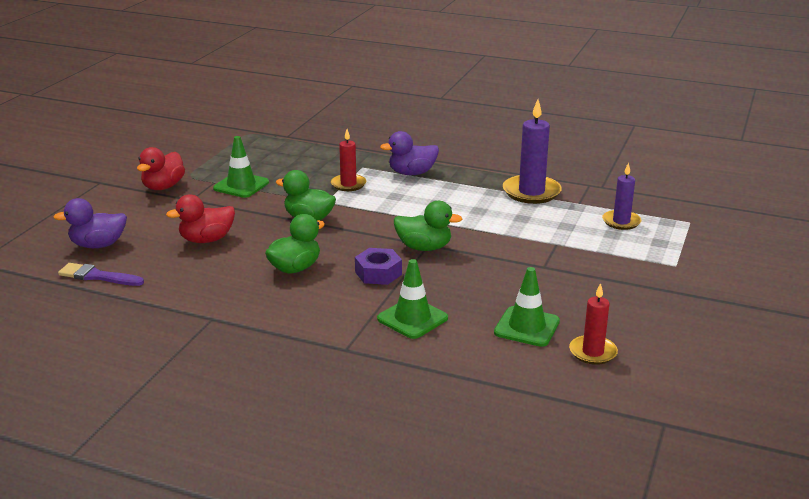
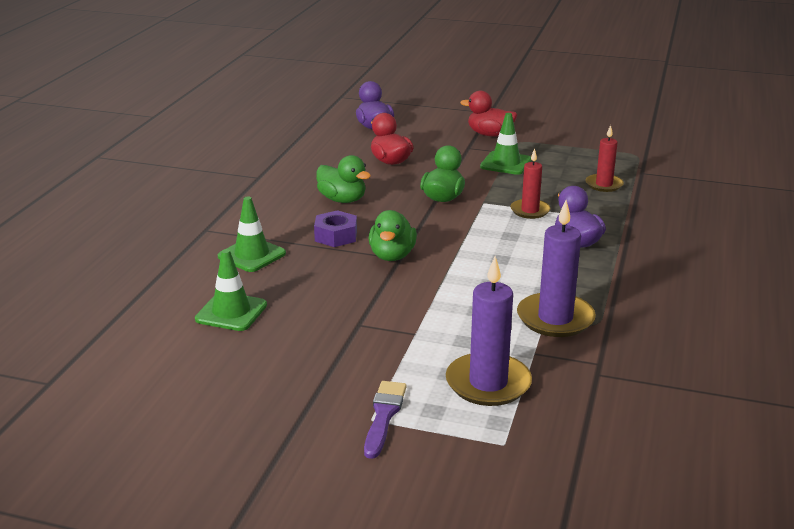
camera: 85 degrees right, 0 degrees up
purple brush [58,263,144,286] -> purple brush moved to [364,381,407,459]
red candle [569,283,618,365] -> red candle moved to [585,125,624,192]
purple candle [602,162,641,230] -> purple candle [446,256,532,406], size x1.62

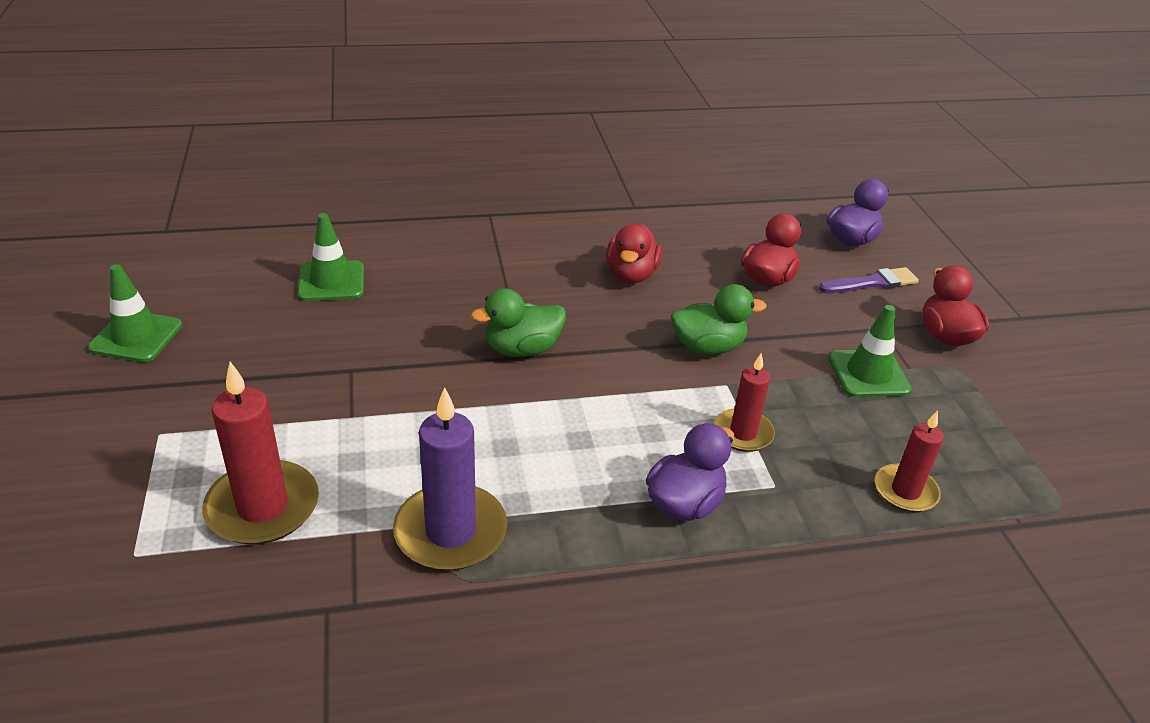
camera: 60 degrees right, 10 degrees up
green traffic cone [218,197,286,272] -> green traffic cone moved to [88,264,182,362]
purple nut [314,210,357,247] -> none
green duck [316,155,371,203] -> red duck [606,223,662,283]
purple brush [364,381,407,459] -> purple brush moved to [819,267,919,293]
purple candle [446,256,532,406] -> red candle [202,362,319,545]

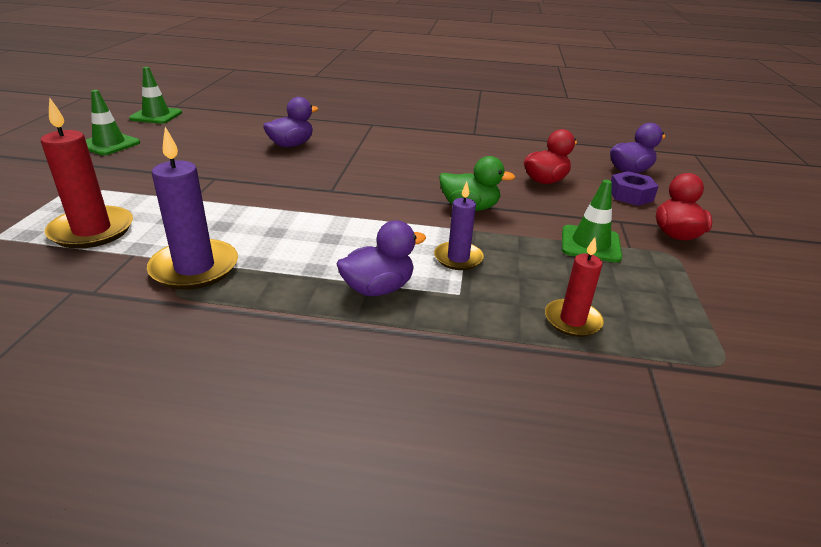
camera: 20 degrees right, 5 degrees down
green traffic cone [297,213,364,301] -> green traffic cone moved to [129,67,182,124]
green duck [471,288,566,357] -> none
red duck [606,223,662,283] -> none
red candle [714,353,775,452] -> purple candle [434,182,484,270]
purple brush [819,267,919,293] -> purple nut [611,171,659,206]
none -> purple duck [263,97,318,147]

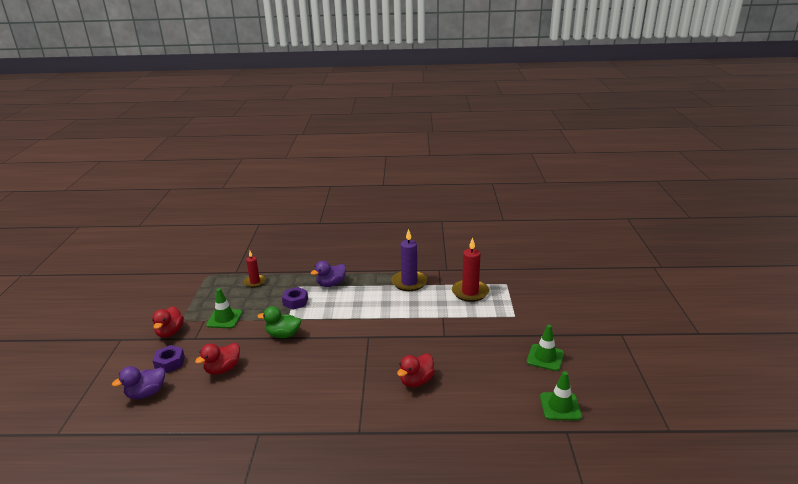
camera: 175 degrees right, 5 degrees down
purple duck [263,97,318,147] -> red duck [397,353,435,387]
purple candle [434,182,484,270] -> purple nut [282,287,308,310]

